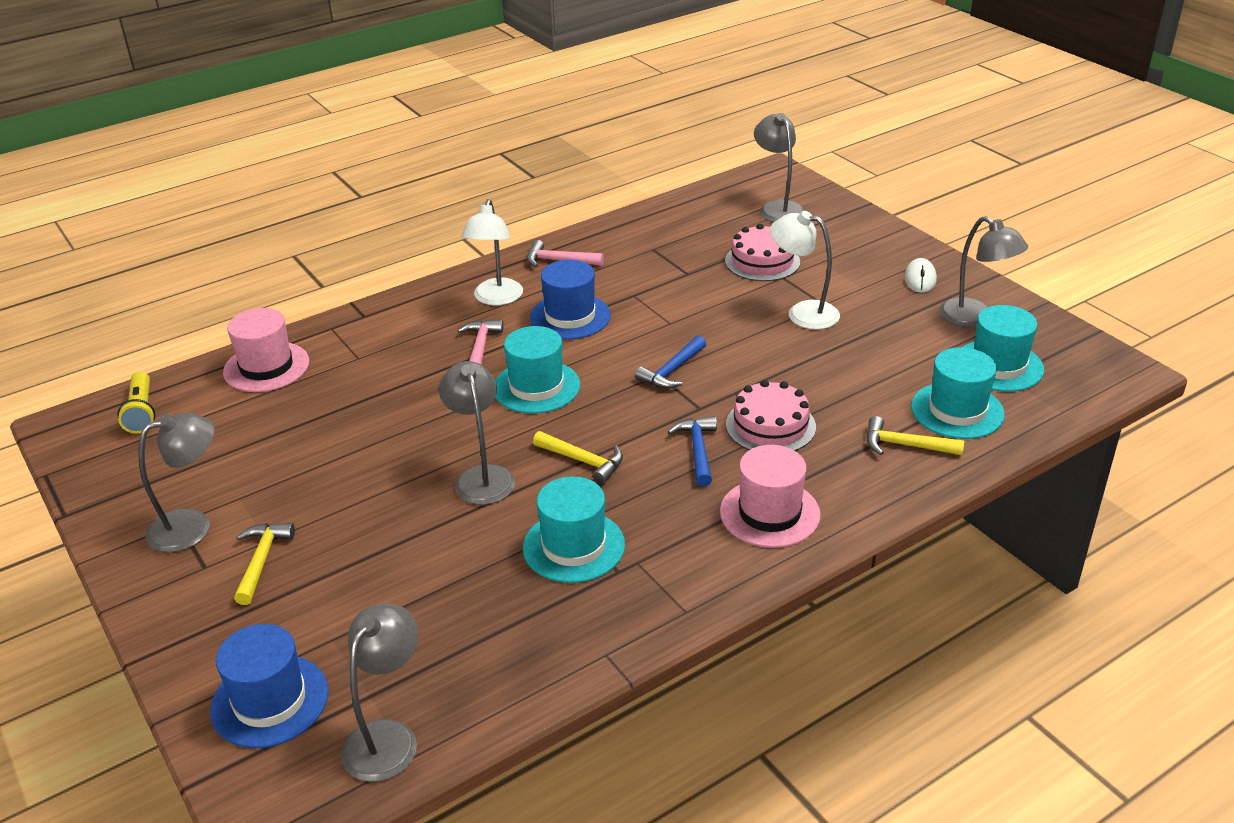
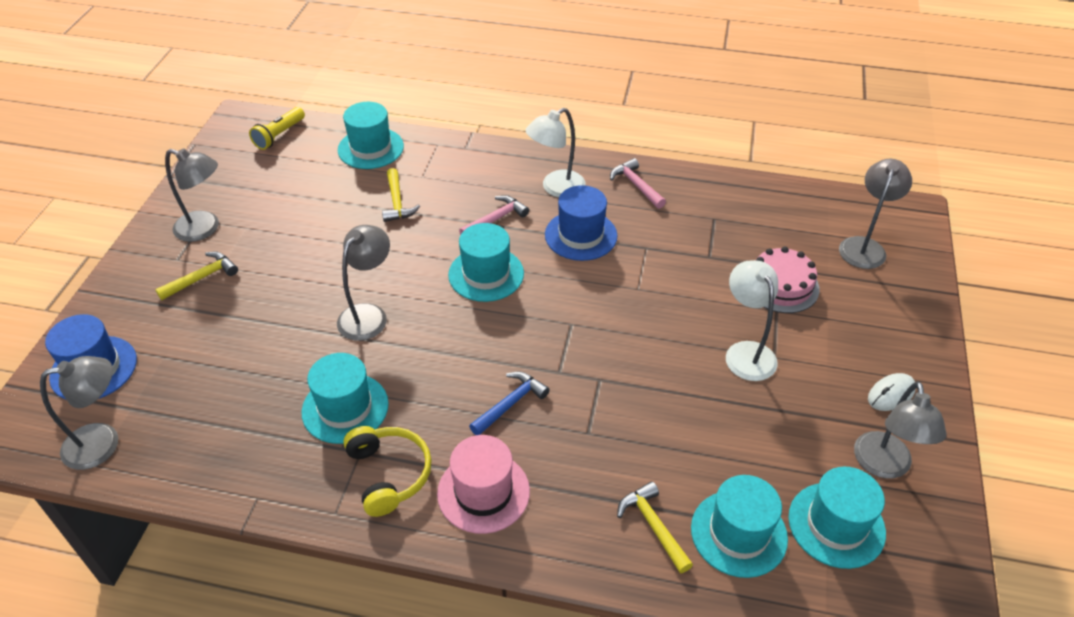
camera: 45 degrees right, 10 degrees up
pink hat [223,308,310,392] -> turquoise hat [338,102,404,169]
yellow hammer [533,431,623,485] -> yellow hammer moved to [382,168,420,222]
blue hammer [635,335,706,389] -> none
pink cake [726,380,816,451] -> none
none -> yellow headphones [343,426,432,517]

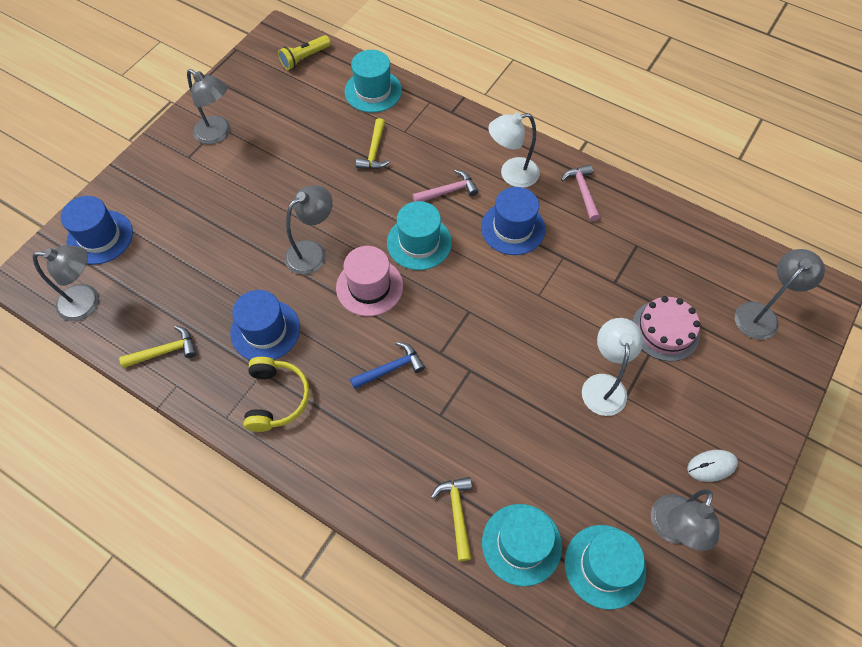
camera: 20 degrees right, 15 degrees up
yellow hammer [155,251,238,300] -> yellow hammer moved to [119,326,197,368]
turquoise hat [301,353,389,444] -> blue hat [230,290,300,360]
pink hat [437,435,530,534] -> pink hat moved to [336,246,403,316]

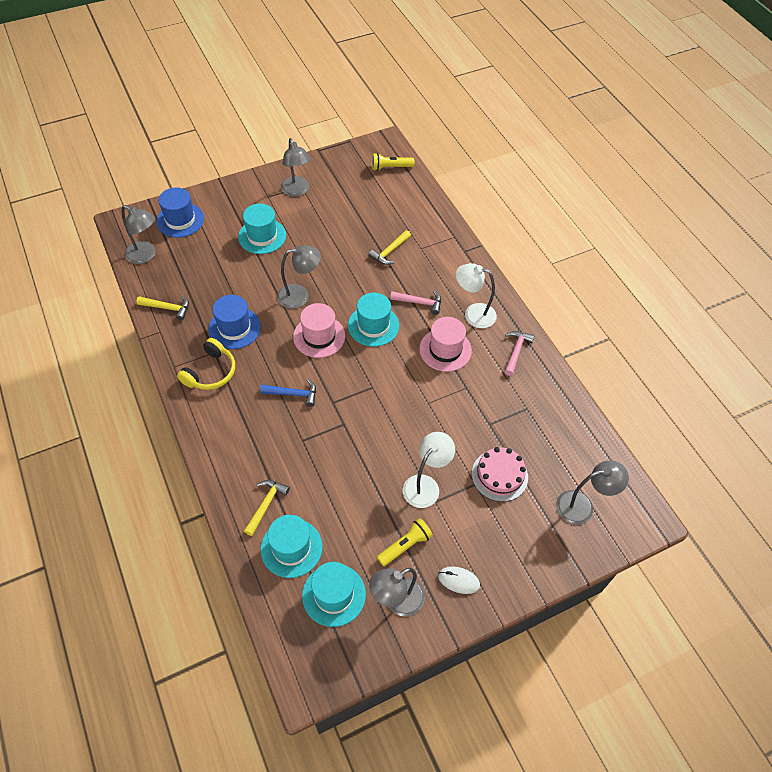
camera: 30 degrees right, 5 degrees down
turquoise hat [344,50,402,113] -> turquoise hat moved to [238,204,286,254]
blue hat [481,187,545,255] -> pink hat [419,317,472,372]
none -> yellow flashlight [377,518,433,566]

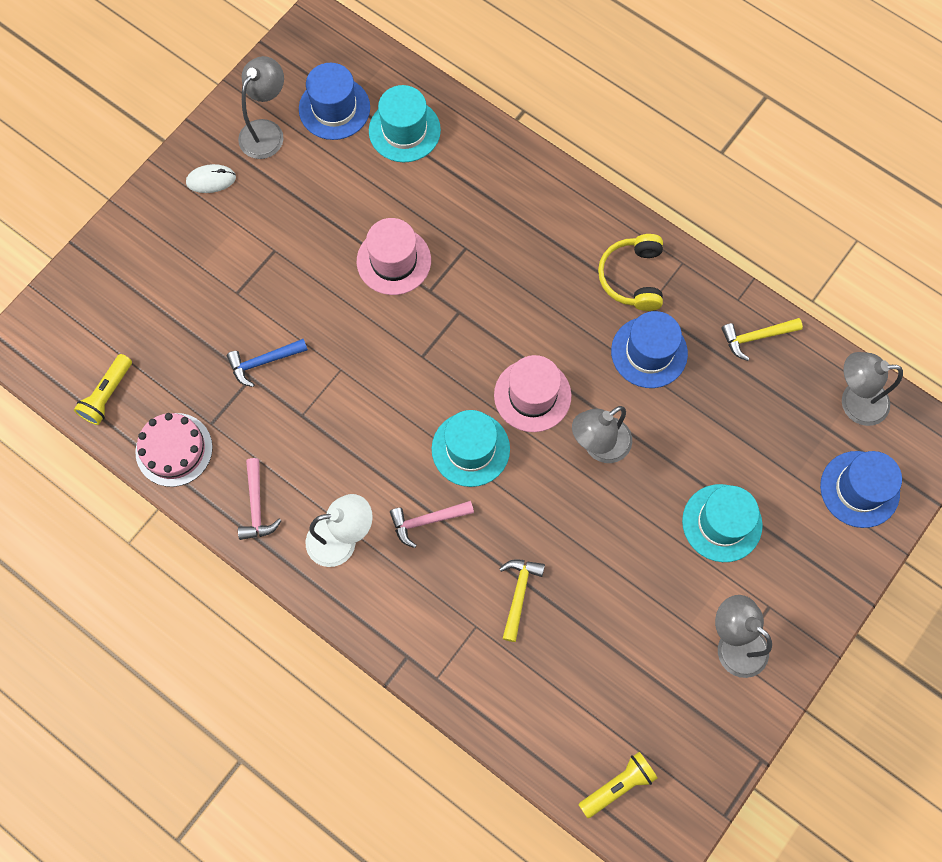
camera: 155 degrees right, 15 degrees up
yellow hammer [244,480,290,536] -> none
blue hammer [260,379,316,407] -> blue hammer moved to [227,338,308,387]
turquoise hat [302,562,366,627] -> blue hat [299,63,370,140]
yellow flashlight [377,518,433,566] -> yellow flashlight moved to [74,354,132,425]
white lamp [403,432,455,508] -> none
pink hat [419,317,472,372] -> pink hat moved to [357,218,431,295]
pink cake [472,447,528,502] -> pink cake moved to [135,413,213,487]
grey lamp [556,460,629,524] -> none

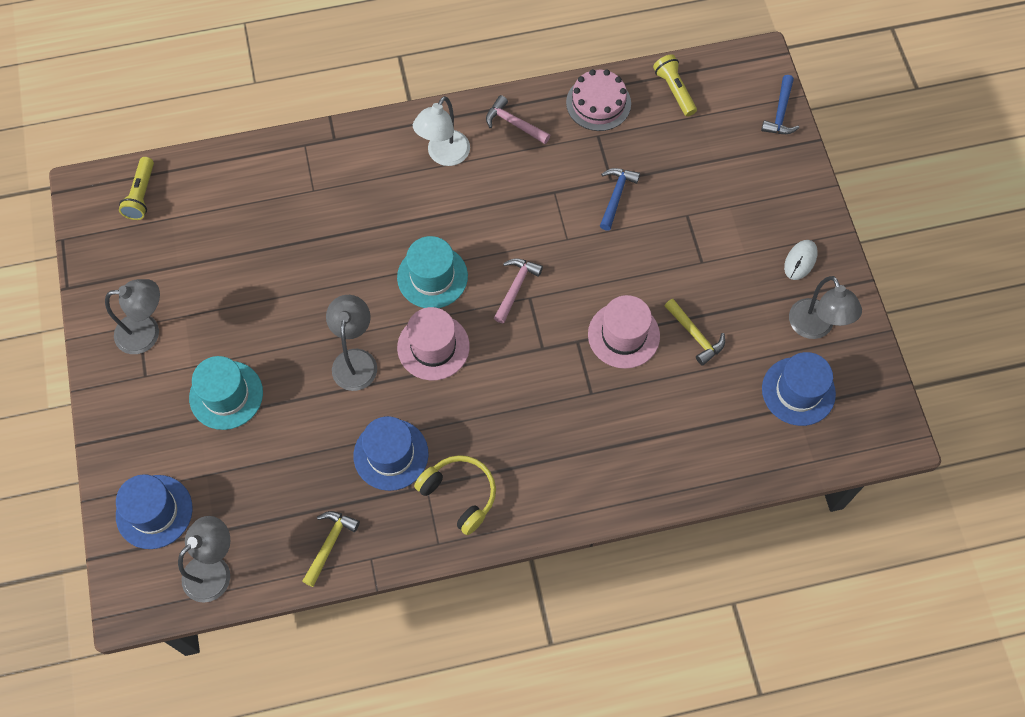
camera: 130 degrees right, 5 degrees down
turquoise hat [369,85,441,162] -> none
pink hammer [390,501,474,548] -> pink hammer moved to [494,258,543,323]
yellow hammer [499,559,545,642] -> yellow hammer moved to [665,299,725,366]
none -> blue hammer [761,75,800,134]

